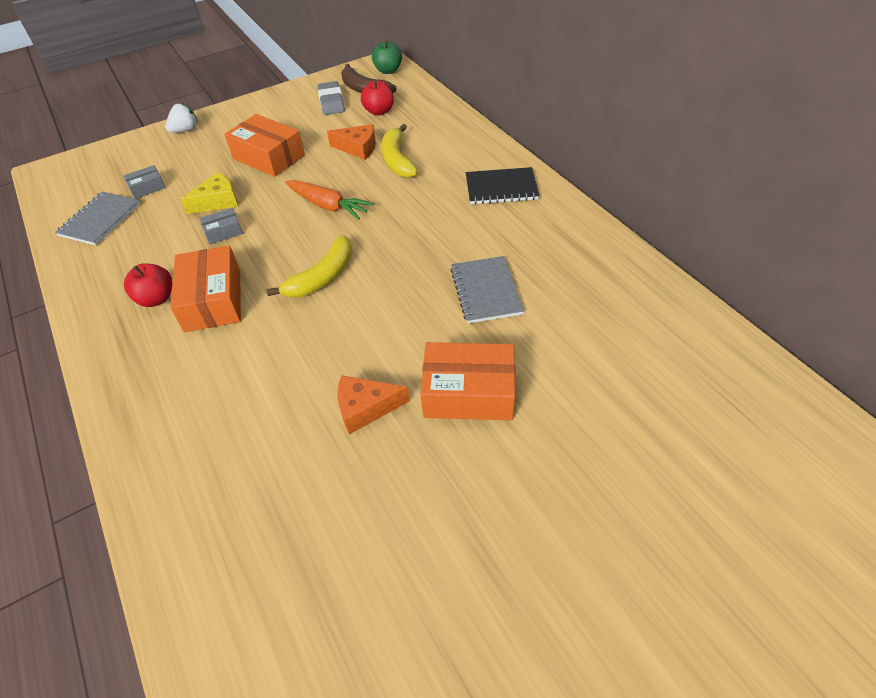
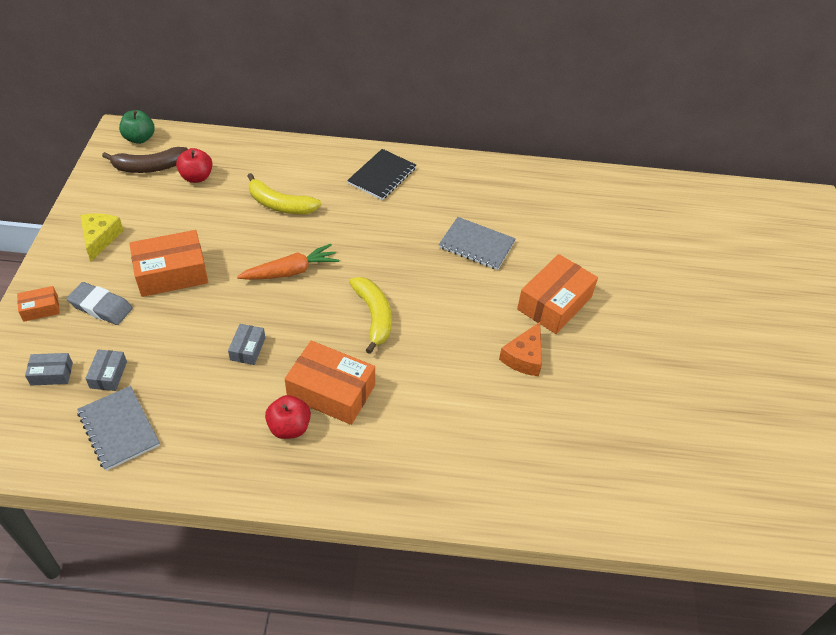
camera: 60 degrees left, 0 degrees up
white strawberry [165,103,198,133] -> orange box [17,286,60,322]
yellow cheese [180,172,238,214] -> yellow cheese moved to [80,213,124,261]
grey eraser [318,81,345,115] -> grey eraser moved to [66,282,133,325]
orange cheese [327,124,376,160] -> none
none -> grey box [25,353,73,385]

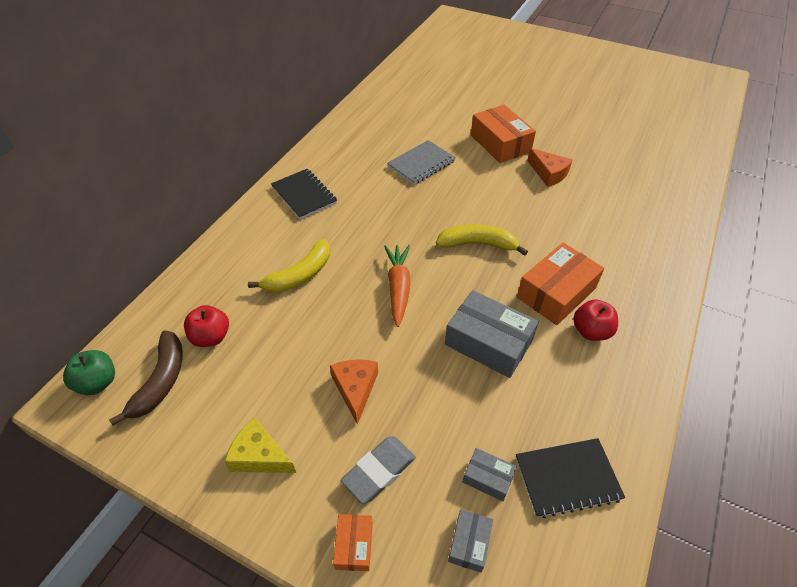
camera: 65 degrees left, 0 degrees up
grey notebook [77,386,160,471] -> black notebook [516,438,625,518]
orange box [129,230,208,297] -> orange cheese [330,359,378,425]
grey box [228,324,265,365] -> grey box [445,290,539,378], size x1.99

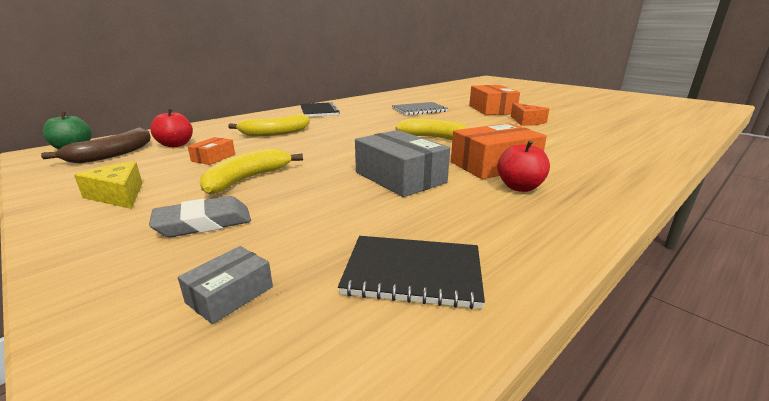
camera: 20 degrees right, 25 degrees down
orange cheese [330,359,378,425] -> yellow banana [200,148,303,195]
orange box [333,514,373,571] -> orange box moved to [188,137,235,165]
orange carrot [384,245,411,327] -> none
grey box [463,448,517,501] -> none

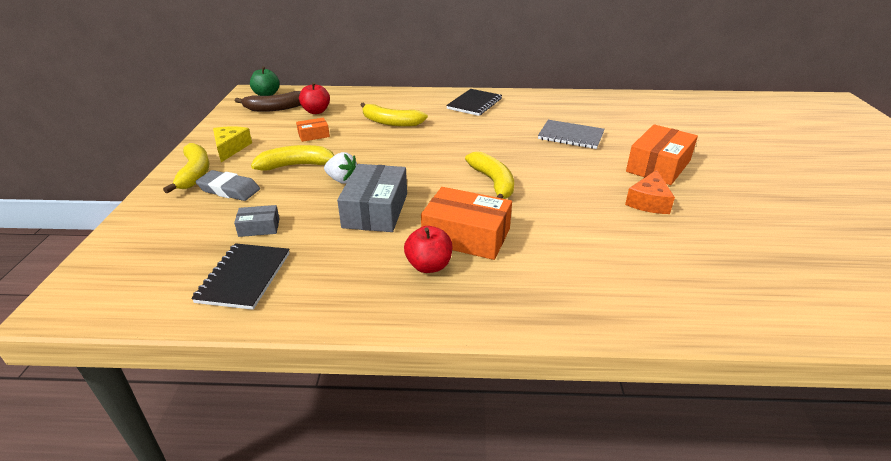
camera: 45 degrees right, 10 degrees up
grey box [178,246,273,324] -> grey box moved to [234,205,280,237]
black notebook [338,236,485,309] -> black notebook turned 45 degrees clockwise [191,243,289,310]
none -> yellow banana [163,143,209,194]
none -> white strawberry [324,152,357,183]

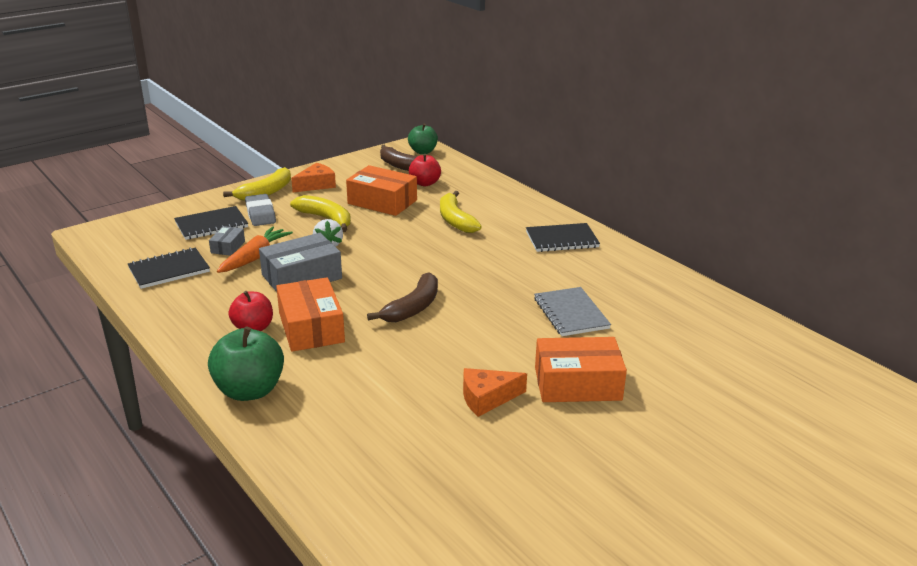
camera: 50 degrees right, 5 degrees down
yellow cheese [213,126,252,162] -> orange cheese [291,163,336,192]
grey box [234,205,280,237] -> grey box turned 60 degrees clockwise [209,226,245,256]
orange box [296,118,330,142] -> orange box [346,165,417,216], size x1.99
yellow banana [465,152,514,199] -> brown banana [367,273,438,322]
none -> black notebook [174,206,248,240]
none -> green apple [208,327,284,401]
none -> orange carrot [217,227,293,273]

